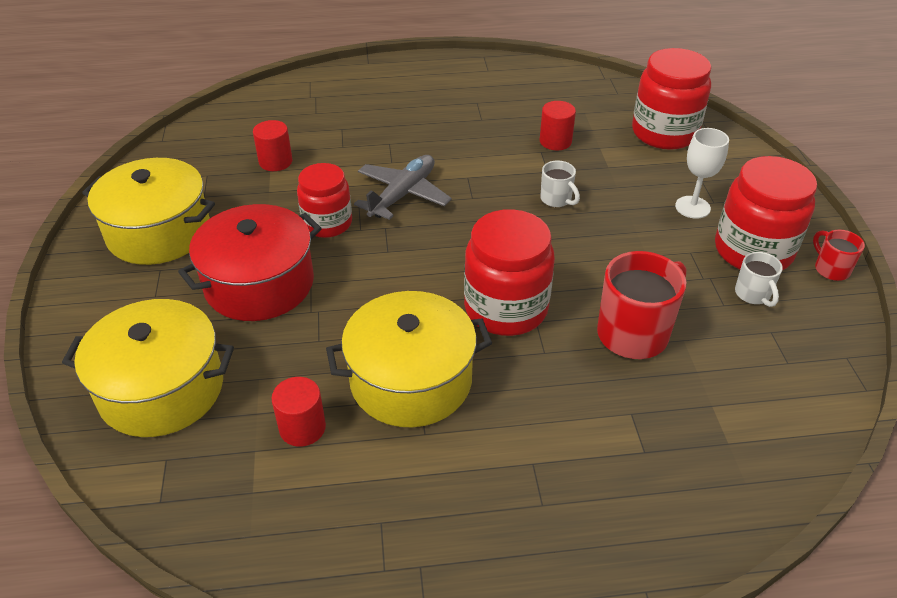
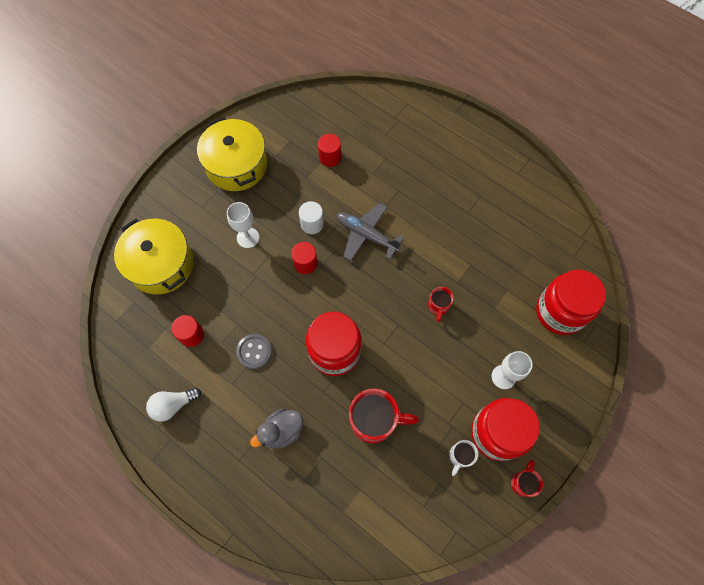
camera: 45 degrees right, 25 degrees up
red pot [178,204,322,321] -> white goblet [227,202,259,248]
red jar [297,163,352,238] -> white cylinder [299,201,324,234]
yellow pot [326,291,492,427] -> grey button [236,334,272,369]
grey plane [354,155,452,220] -> grey plane turned 135 degrees counterclockwise [337,203,404,261]
red cylinder [540,101,576,151] -> red cylinder moved to [291,242,318,274]
white mug [540,160,580,207] -> red mug [428,287,454,322]
none -> white light bulb [146,388,201,422]
none -> grey duck [250,408,303,449]

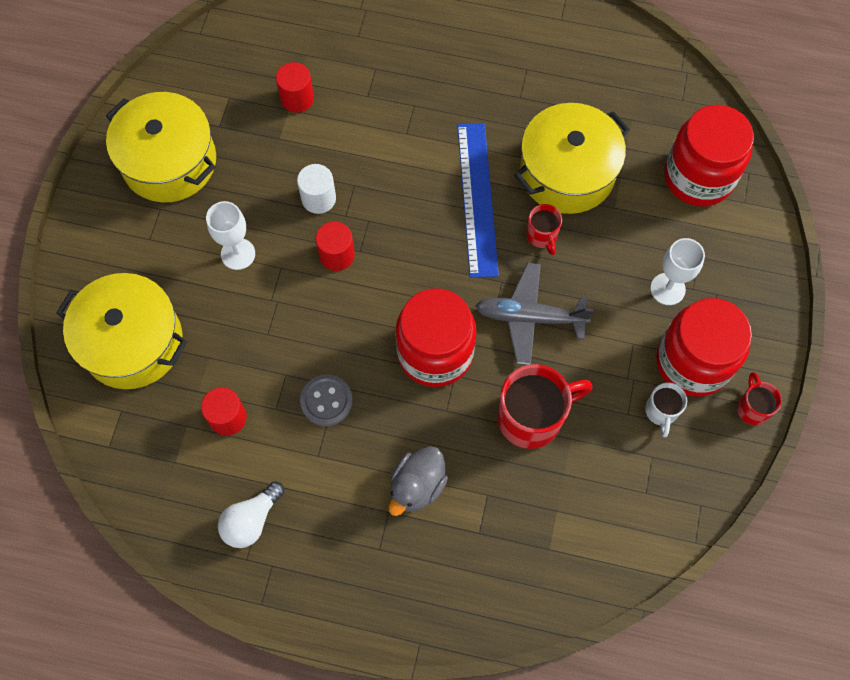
camera: 25 degrees left, 0 degrees up
grey plane [337,203,404,261] -> grey plane moved to [476,262,594,365]
none -> blue ruler [457,123,499,278]
none -> yellow pot [514,103,630,214]

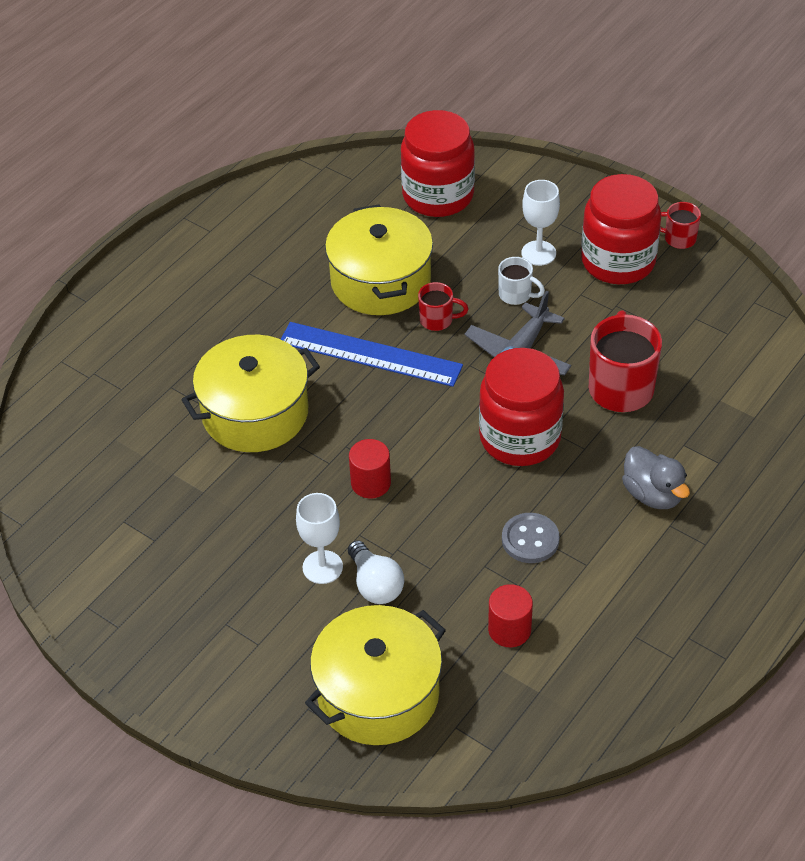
camera: 65 degrees left, 20 degrees down
yellow pot [106,92,216,202] -> yellow pot moved to [181,335,320,452]
white light bulb [218,481,284,548] -> white light bulb moved to [348,540,404,604]
red cylinder [276,62,314,113] -> none
white cylinder [297,164,336,214] -> none
white mug [645,382,687,437] -> white mug moved to [498,257,545,305]

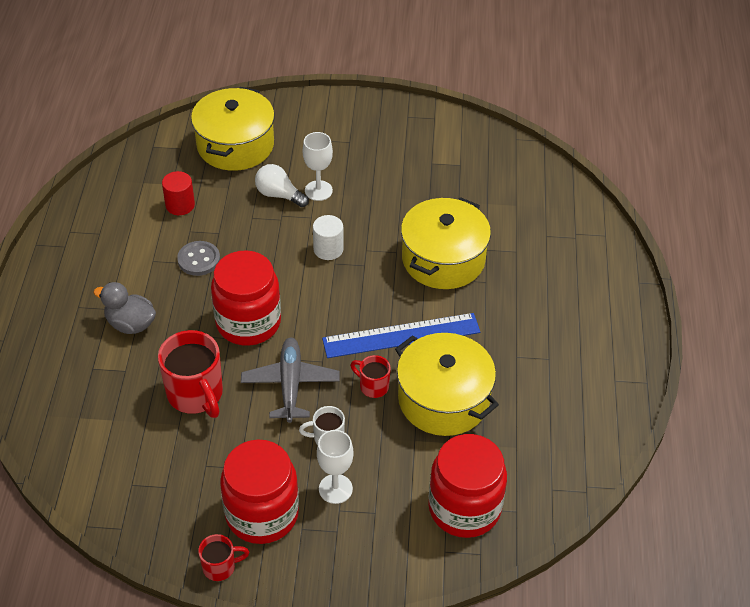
camera: 145 degrees right, 0 degrees up
red cylinder [349,439,391,498] -> white cylinder [313,215,344,260]
red mug [418,282,469,331] -> red mug turned 60 degrees clockwise [350,355,391,398]

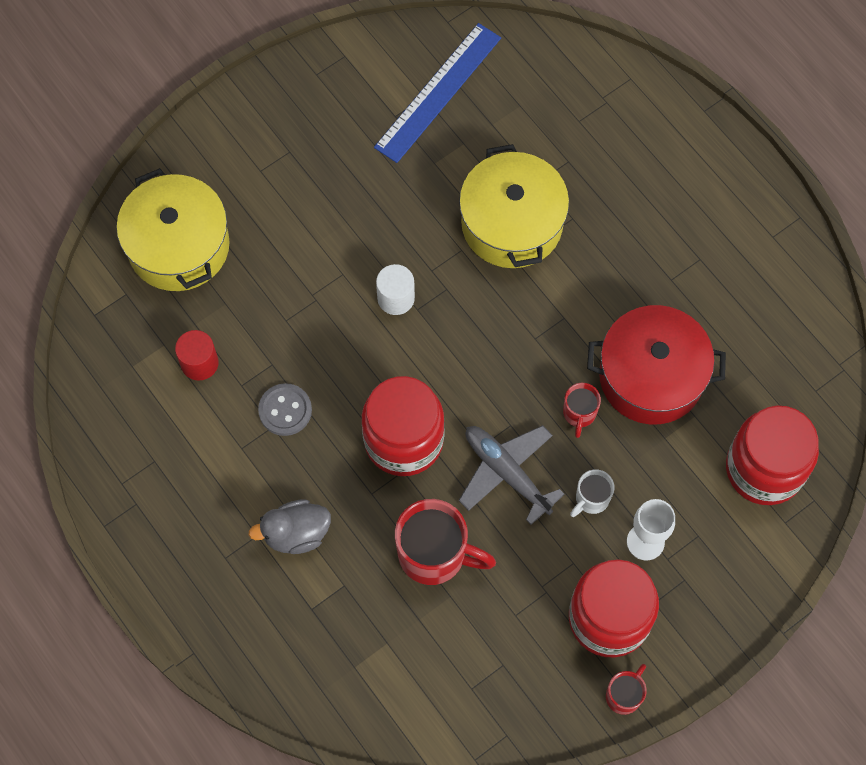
camera: 40 degrees left, 20 degrees up
white light bulb [255,164,309,207] -> none
white goblet [303,132,333,201] -> none
blue ruler [322,313,480,358] -> blue ruler moved to [374,23,501,163]
red mug [350,355,391,398] -> red mug turned 75 degrees counterclockwise [563,383,601,438]
yellow pot [395,333,499,436] -> red pot [587,305,726,424]

